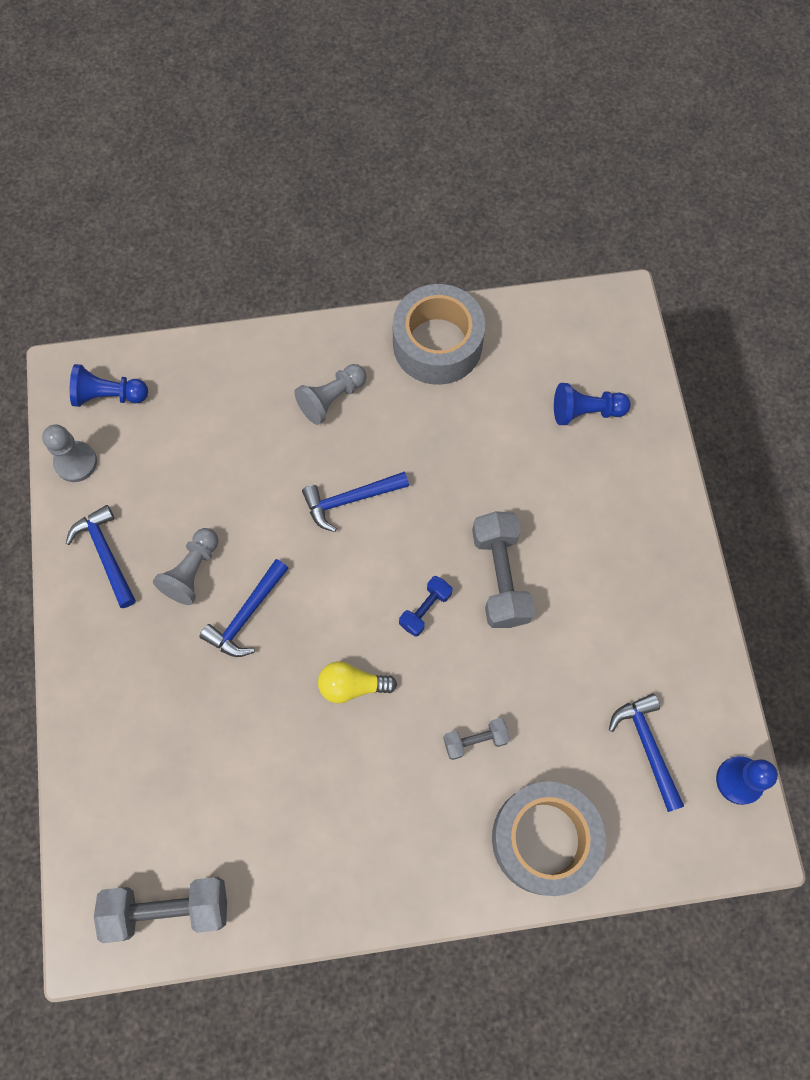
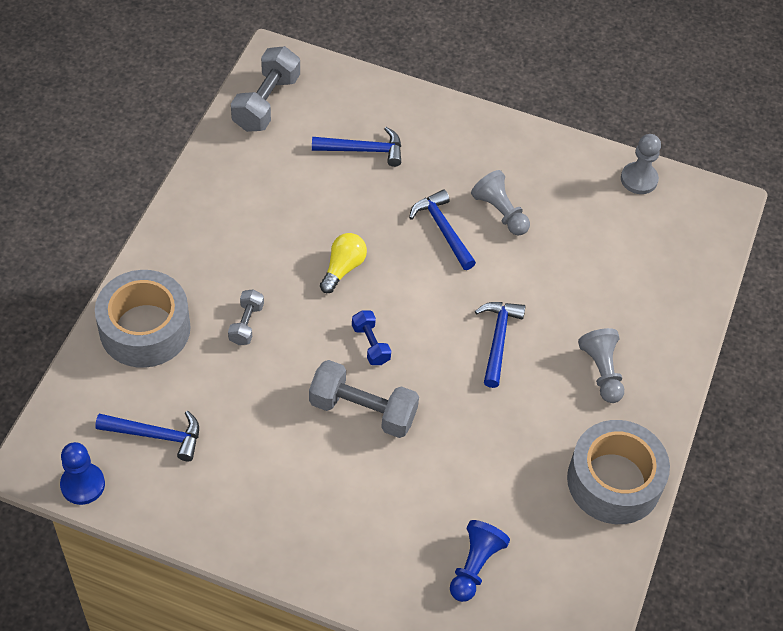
camera: 115 degrees right, 15 degrees down
blue hammer [65,505,136,608] -> blue hammer moved to [312,127,401,167]
blue pawn [70,364,148,407] -> none

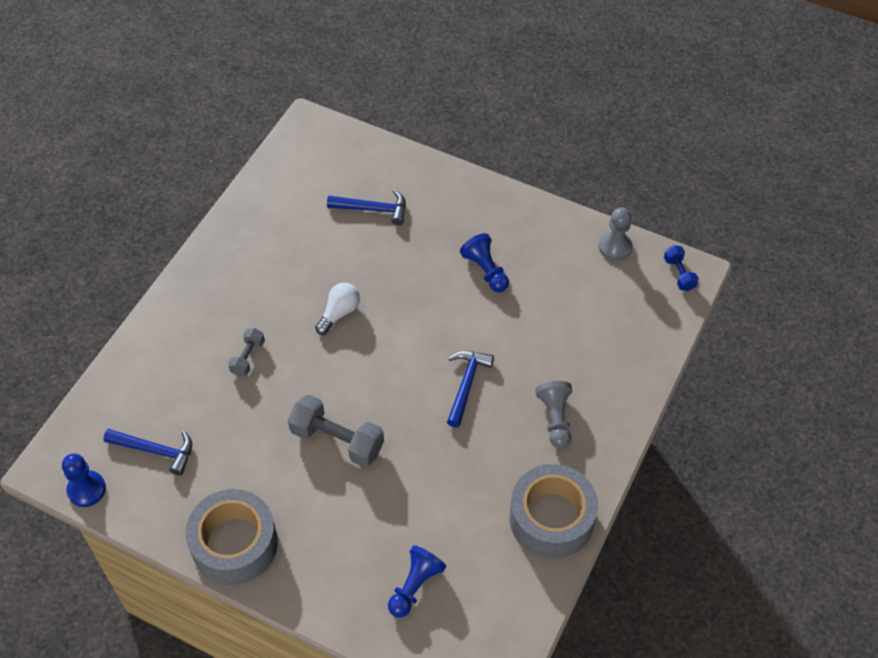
camera: 10 degrees right, 0 degrees up
grey tape [95,270,191,368] -> grey tape moved to [186,489,278,585]
grey dumbbell [231,46,300,132] -> none
yellow light bulb [320,233,367,293] -> white light bulb [315,283,360,335]
blue dumbbell [352,310,391,365] -> blue dumbbell moved to [664,245,699,291]
blue hammer [409,190,476,270] -> none
grey pawn [471,170,530,235] -> blue pawn [460,233,509,292]

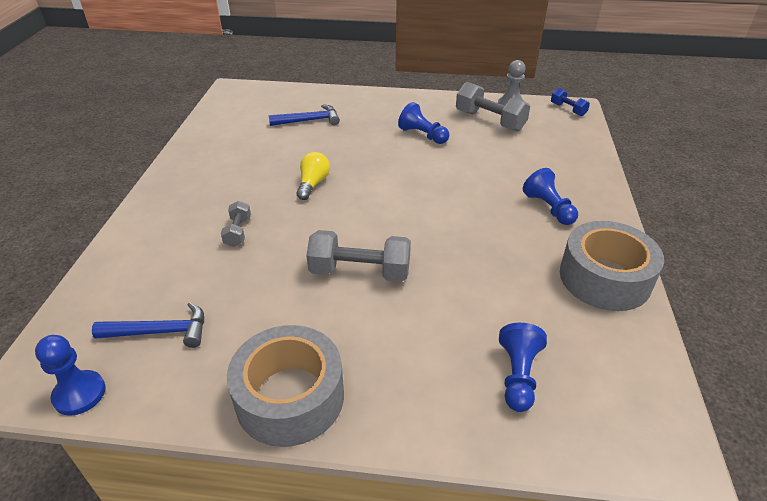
camera: 20 degrees left, 15 degrees down
white light bulb [315,283,360,335] -> yellow light bulb [297,152,330,200]
blue hammer [447,351,494,428] -> none
grey pawn [535,381,572,448] -> blue pawn [523,168,578,225]
none -> grey dumbbell [456,82,530,131]

